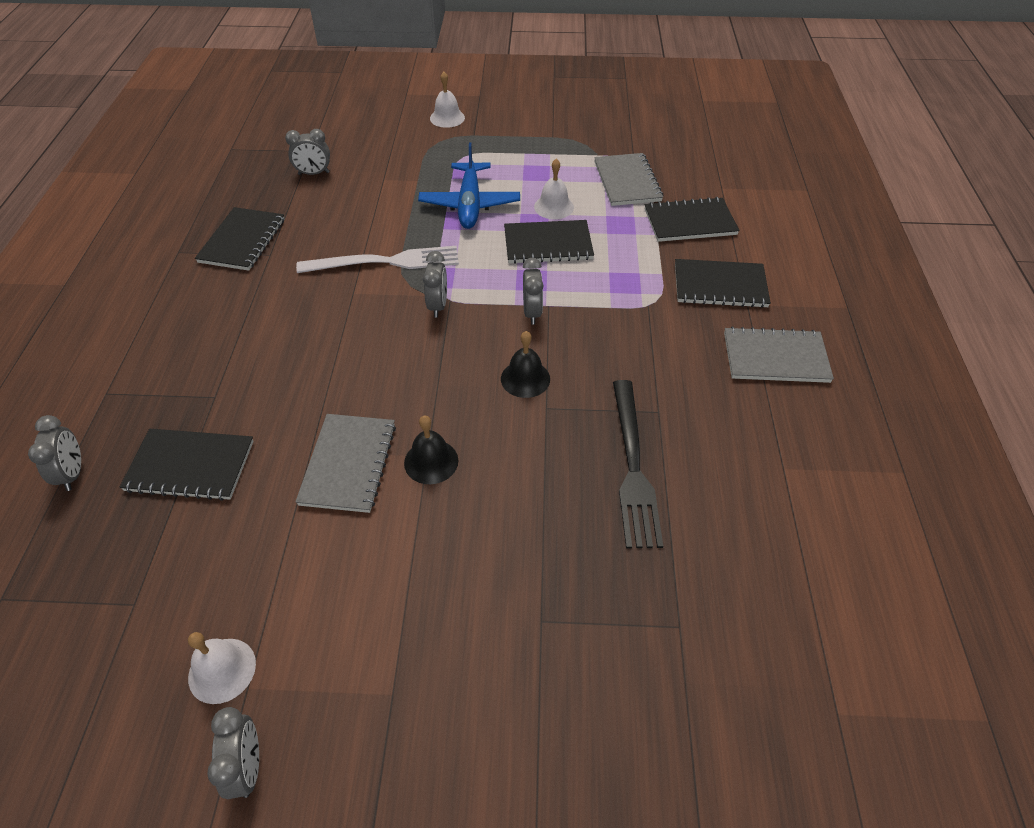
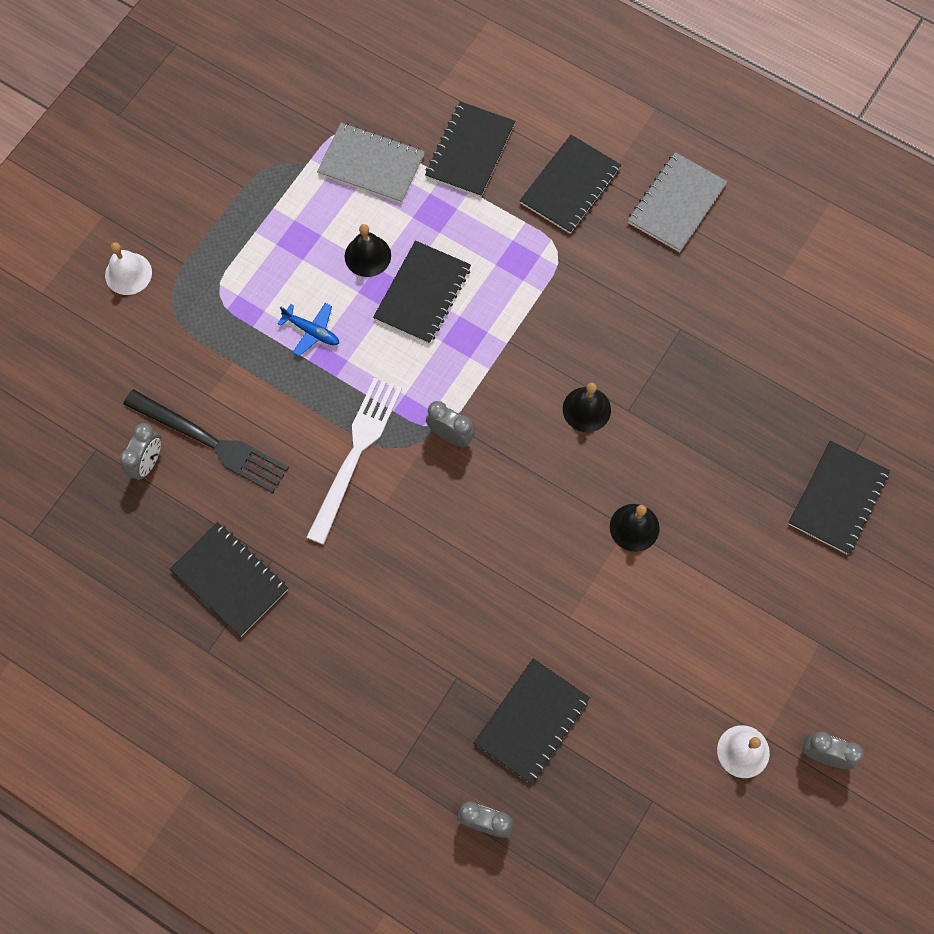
camera: 60 degrees left, 20 degrees up
grey notebook [295,414,396,513] -> none
blue plane [418,142,520,229] -> blue plane [277,303,339,356], size x0.52
grey clock [523,258,544,325] -> none
white bell [534,159,574,219] -> black bell [345,224,391,277]
black fork [613,380,663,548] -> black fork moved to [123,389,289,493]
none -> black notebook [788,441,890,555]

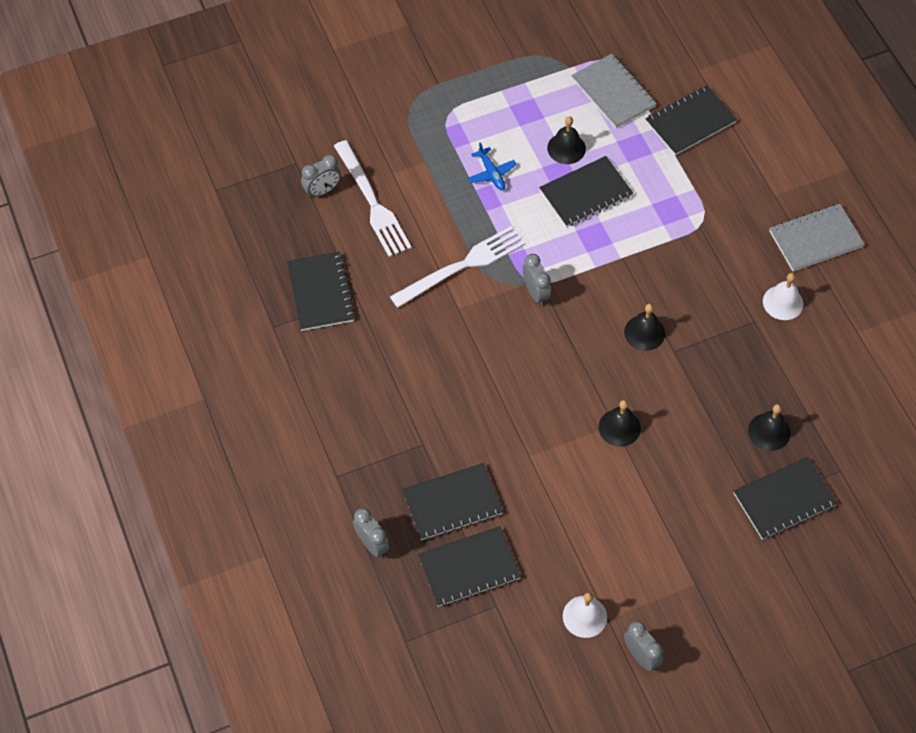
camera: 35 degrees right, 10 degrees down
white bell [105,243,152,295] -> white bell moved to [763,273,803,320]
black fork [123,389,289,493] -> white fork [334,140,412,257]
black notebook [520,135,621,234] -> black notebook moved to [418,526,521,607]
none -> black bell [748,404,790,451]

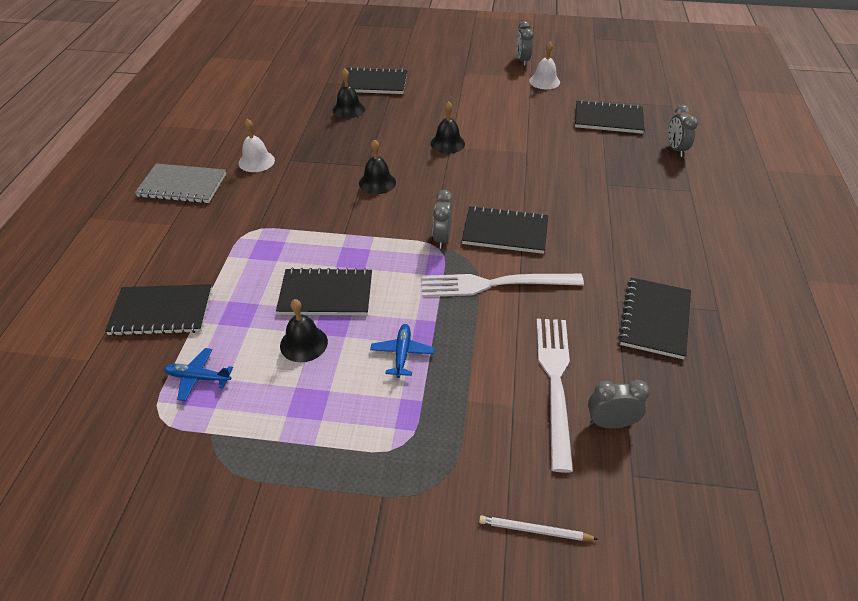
camera: 150 degrees left, 15 degrees down
black notebook [402,463,503,540] -> black notebook moved to [462,206,548,254]
grey notebook [571,54,657,128] -> blue plane [164,348,233,401]
none -> white pencil [479,516,598,541]

